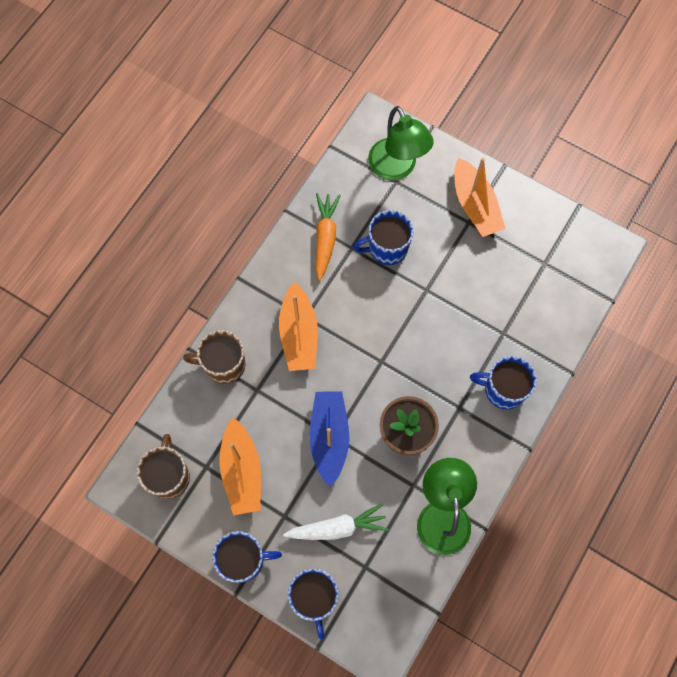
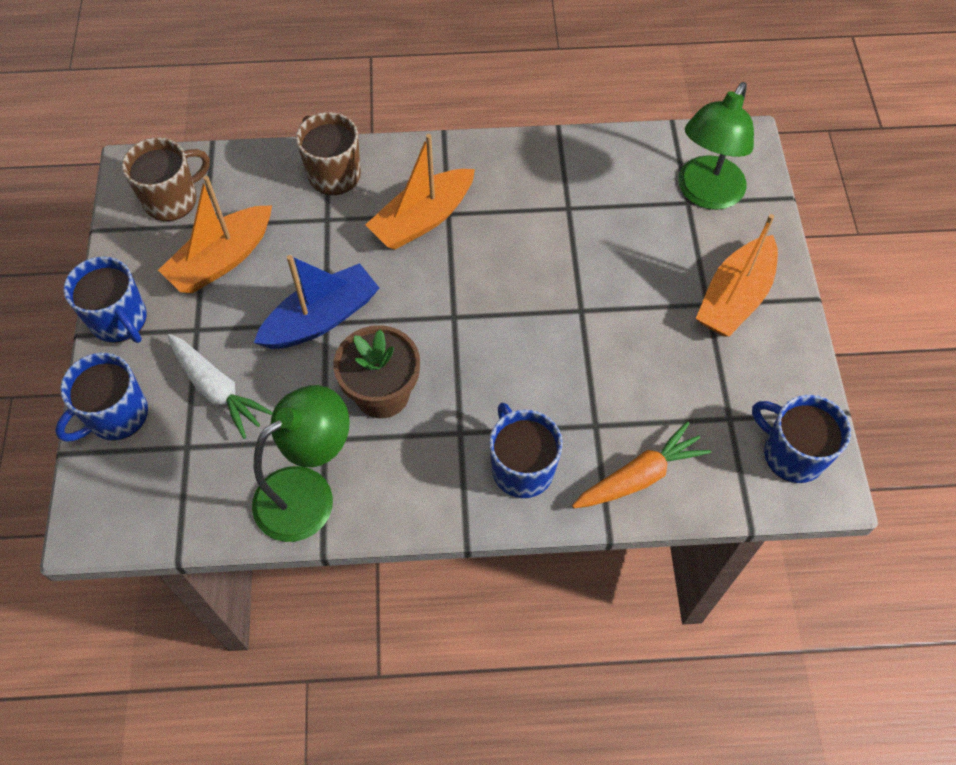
camera: 55 degrees right, 10 degrees down
orange carrot [316,193,341,281] -> orange carrot moved to [572,421,711,508]
blue mug [353,210,413,265] -> blue mug moved to [752,395,851,483]

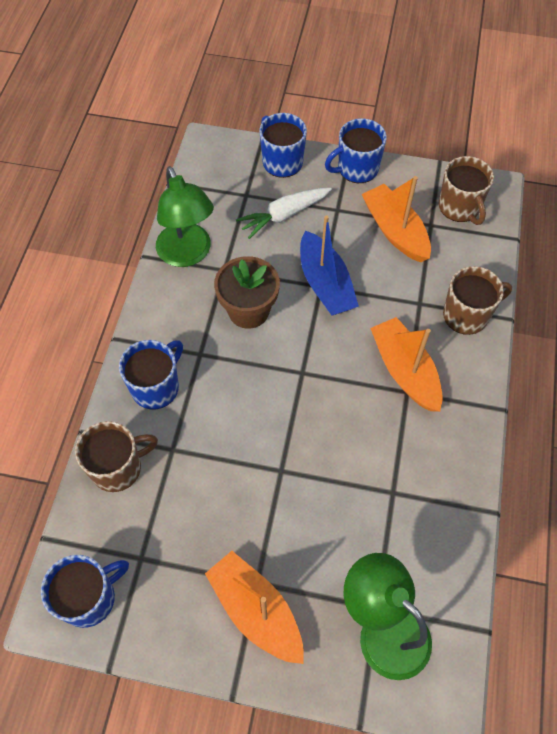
camera: 105 degrees right, 0 degrees up
blue mug [489,403,563,498] -> blue mug turned 45 degrees counterclockwise [119,340,183,409]
orange carrot [572,421,711,508] -> brown mug [75,421,158,492]

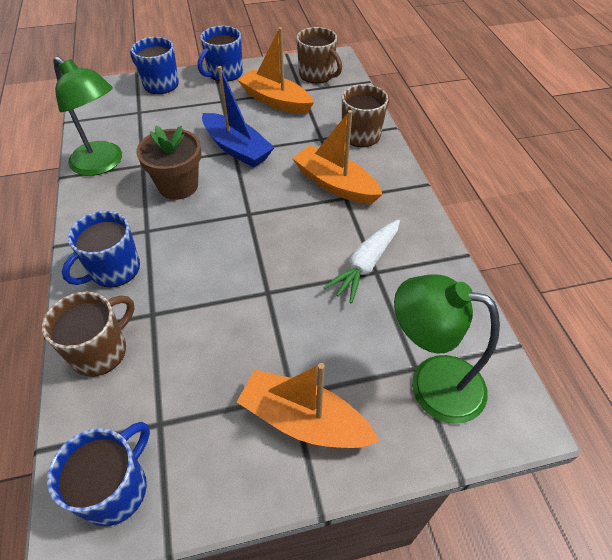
camera: 25 degrees left, 10 degrees down
blue mug [119,340,183,409] -> blue mug turned 150 degrees counterclockwise [62,211,140,287]
white carrot [236,188,332,239] -> white carrot moved to [323,220,400,304]

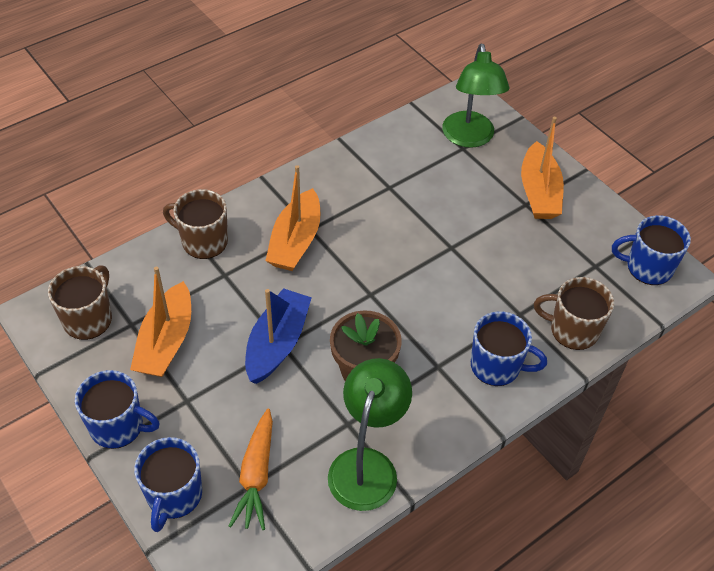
camera: 115 degrees left, 0 degrees up
white carrot [323,220,400,304] -> none
none -> orange carrot [229,408,273,530]

